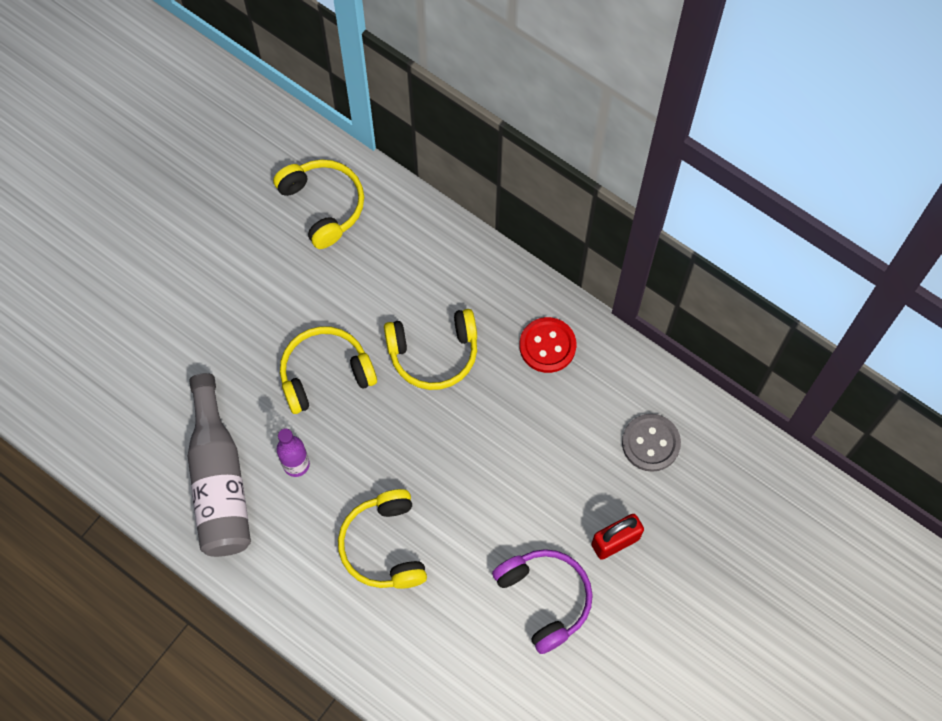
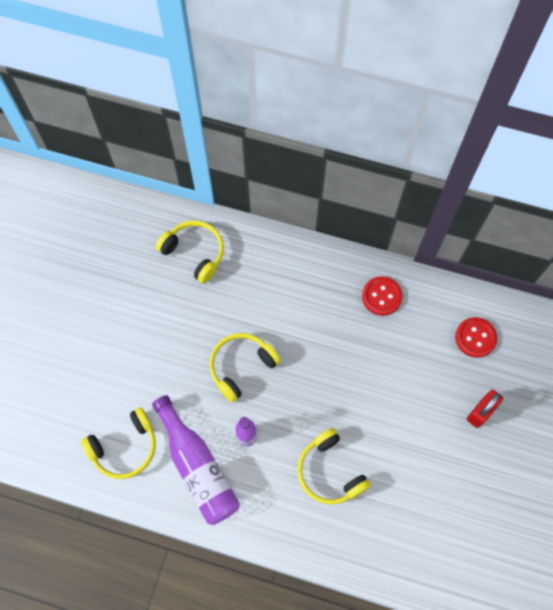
camera: 20 degrees left, 0 degrees up
grey bottle [188,373,251,557] -> purple bottle [152,395,240,525]
yellow headphones [384,309,477,390] -> yellow headphones moved to [81,407,156,479]
purple headphones [492,549,593,654] -> none
grey button [622,414,681,472] -> red button [455,317,497,358]

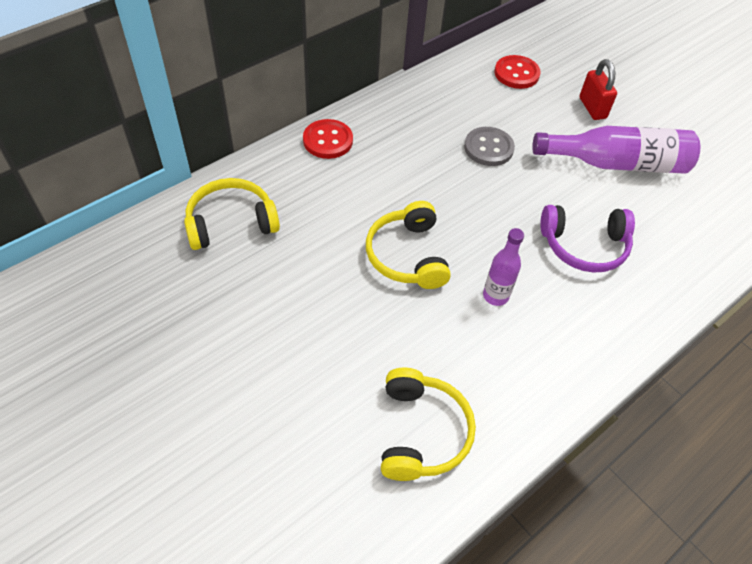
camera: 60 degrees left, 15 degrees down
purple bottle [152,395,240,525] -> purple bottle moved to [532,126,700,174]
yellow headphones [297,428,371,504] -> purple headphones [540,205,635,273]
red button [362,276,403,316] -> red button moved to [303,119,353,159]
none -> grey button [464,127,515,166]

